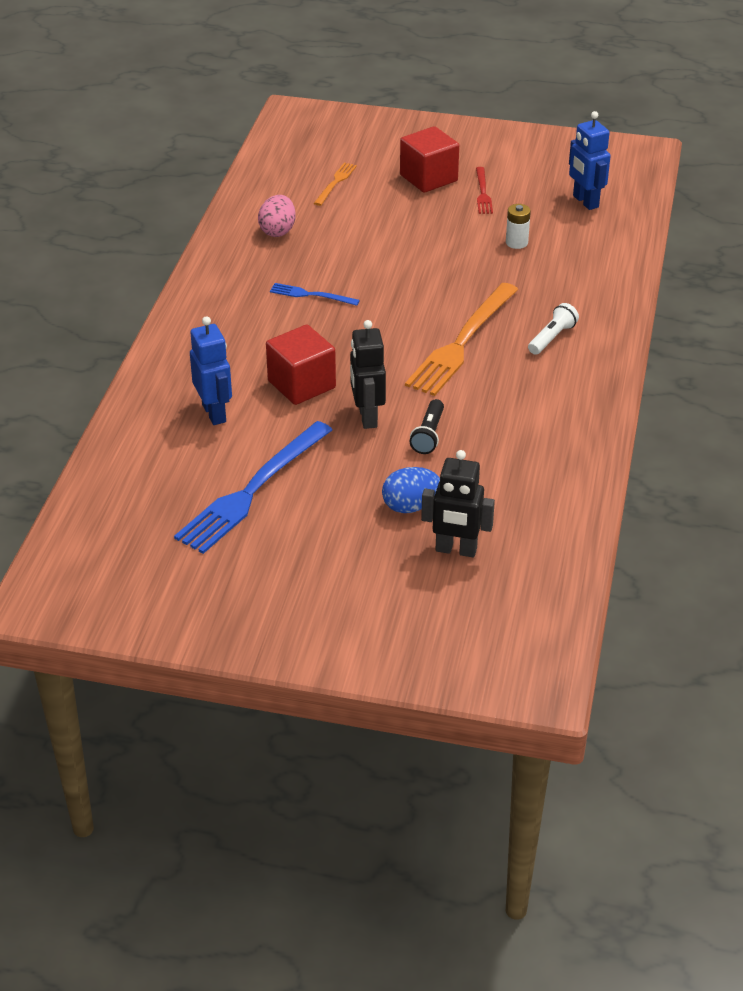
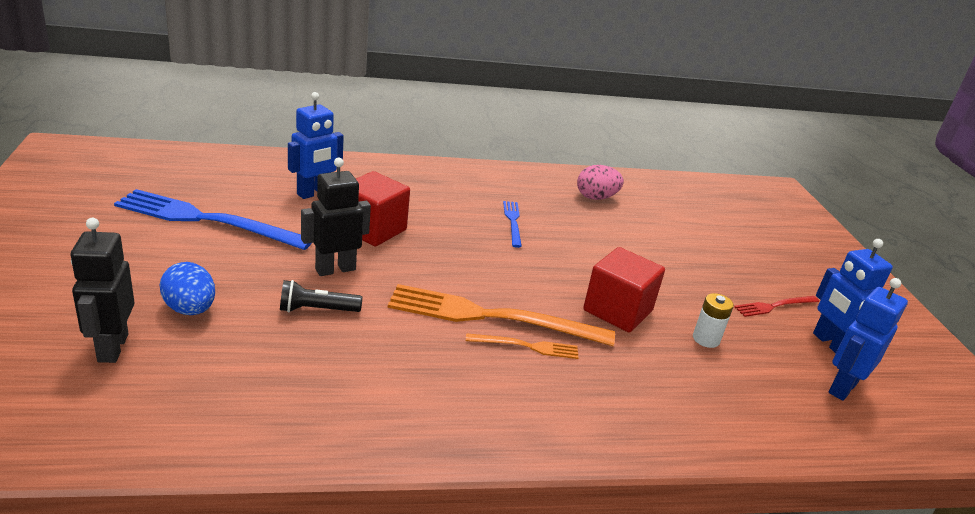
camera: 65 degrees right, 10 degrees down
orange fork [314,163,357,206] -> orange fork moved to [466,333,579,359]
red cube [400,126,459,193] -> red cube moved to [583,247,665,333]
white flashlight [528,303,579,355] -> none
none -> blue robot [813,239,893,353]

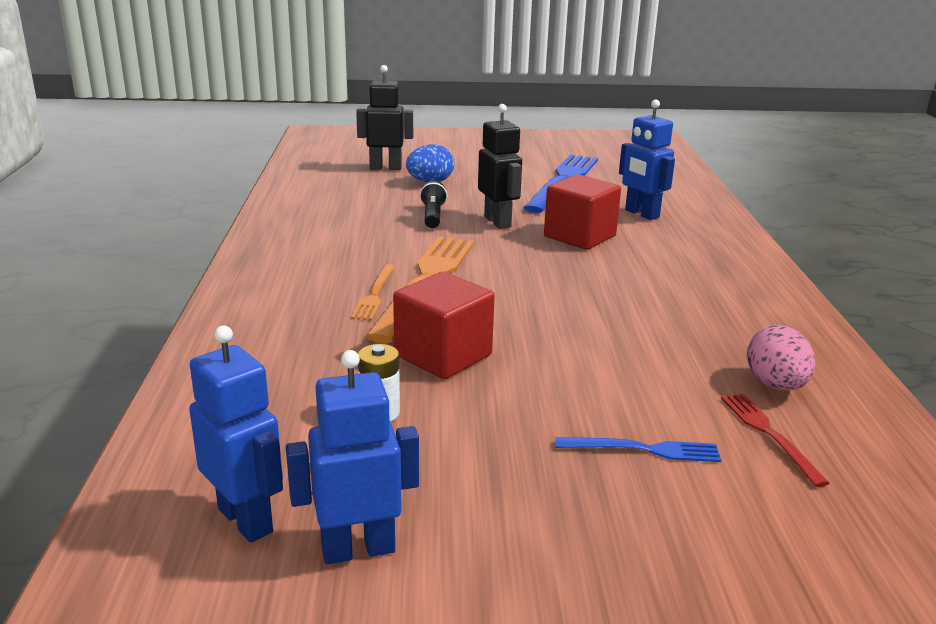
camera: 100 degrees right, 5 degrees down
blue fork [503,201,522,248] -> blue fork moved to [555,437,721,462]
red fork [734,296,819,317] -> red fork moved to [721,394,830,487]

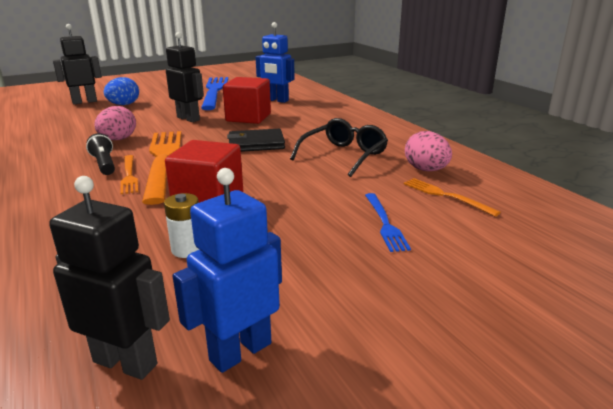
camera: 25 degrees left, 0 degrees up
blue robot [189,325,283,543] -> black robot [49,176,170,380]
black flashlight [420,181,447,228] -> black flashlight moved to [86,133,115,175]
blue fork [555,437,721,462] -> blue fork turned 105 degrees clockwise [365,193,411,252]
red fork [721,394,830,487] -> orange fork [404,178,501,216]
none -> pink egg [95,106,136,140]
none -> black wallet [227,129,285,152]
none -> black glasses [290,118,388,177]

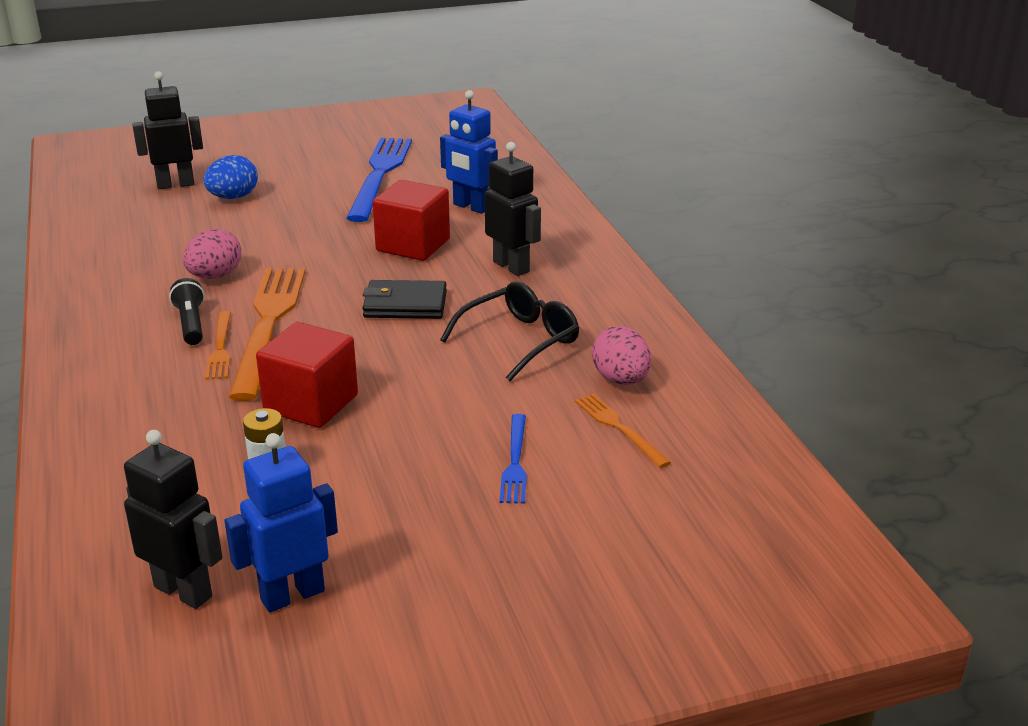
camera: 10 degrees right, 5 degrees up
black robot [166,32,204,122] -> black robot moved to [485,142,541,276]

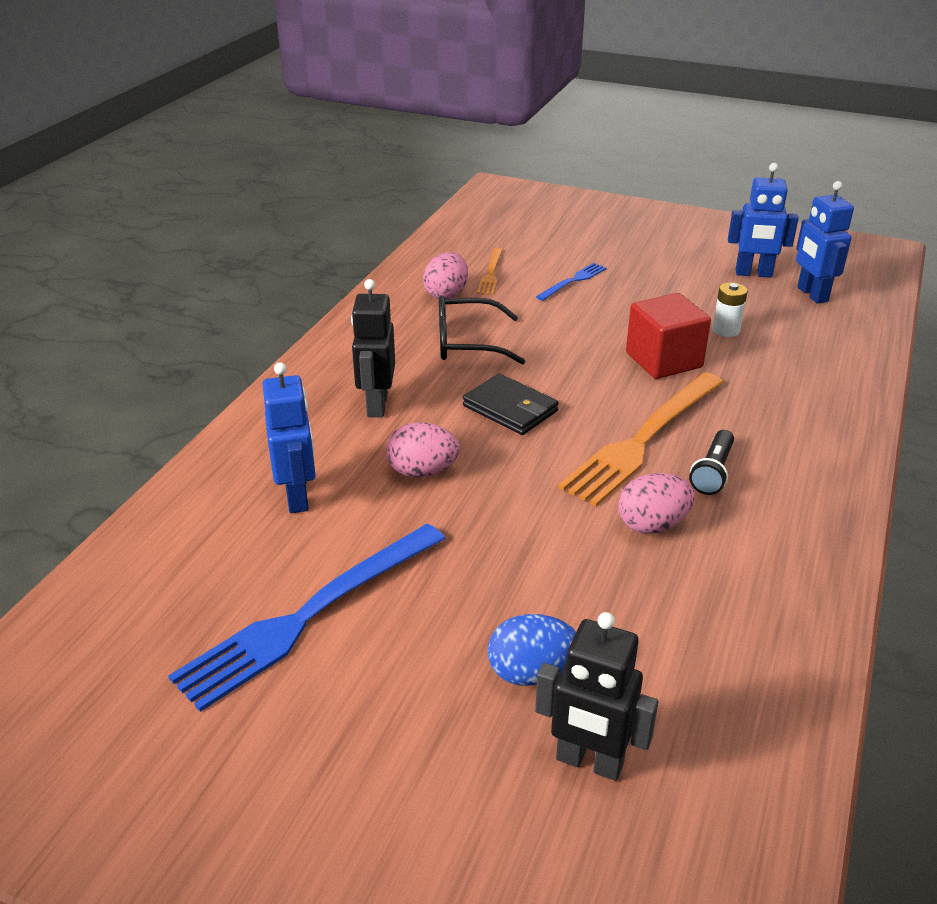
camera: 140 degrees left, 5 degrees up
black robot [124,430,222,609] -> blue robot [796,181,854,304]
orange fork [205,311,231,380] -> none
red cube [373,180,450,261] -> pink egg [386,422,460,478]

